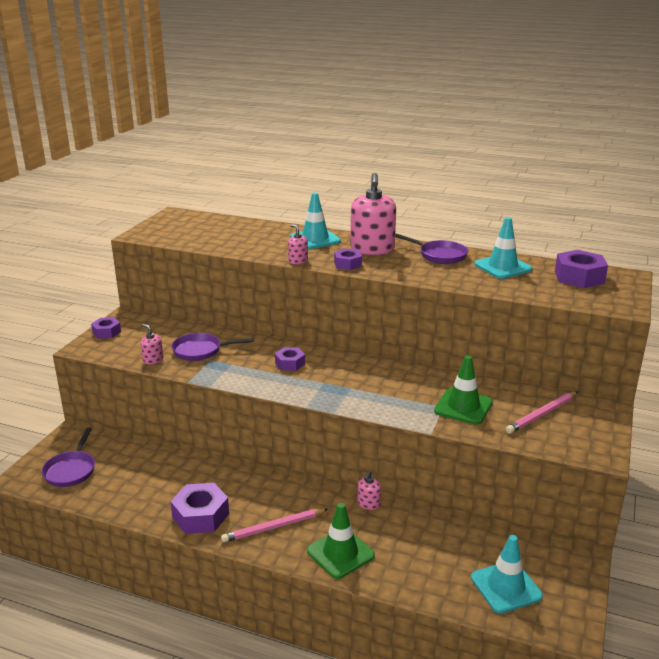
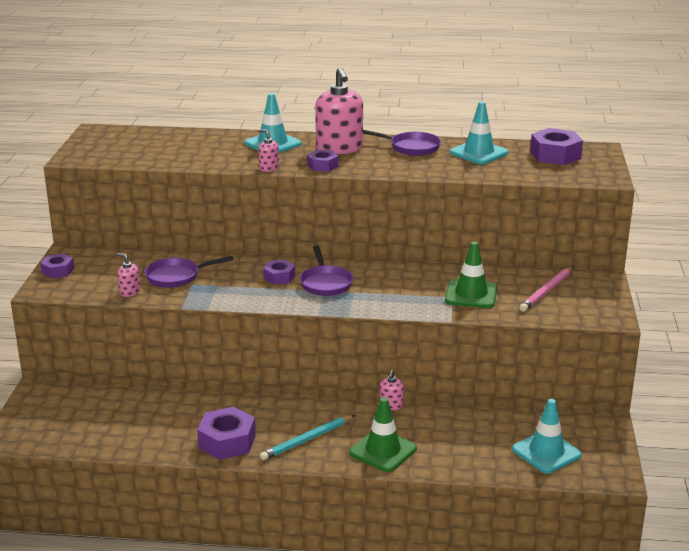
camera: 15 degrees left, 0 degrees up
purple pan [41,427,95,487] -> purple pan moved to [299,245,353,296]
pink pencil [221,508,328,543] -> turquoise pencil [260,415,355,461]

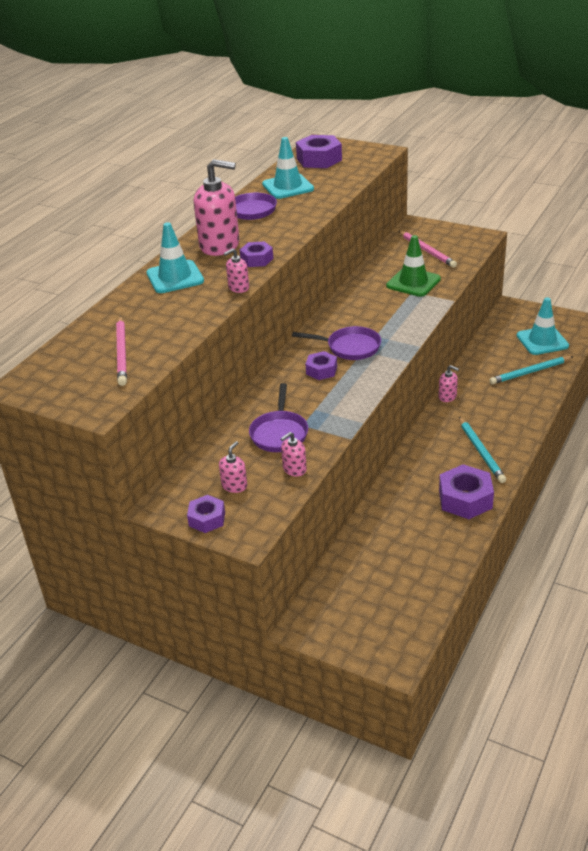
camera: 65 degrees left, 10 degrees up
green traffic cone [349,397,417,472] -> none
none -> pink pencil [116,316,127,386]
none -> pink soap dispenser [219,441,247,493]
none -> turquoise pencil [489,356,574,384]

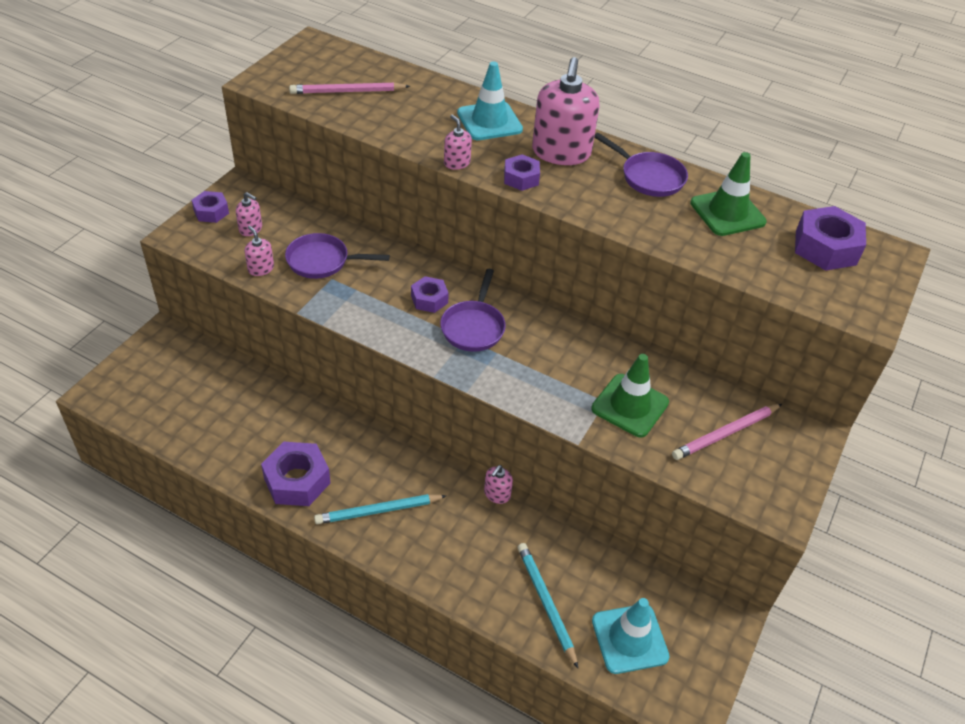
camera: 85 degrees right, 10 degrees up
turquoise traffic cone [262,137,314,199] -> green traffic cone [690,152,767,236]

